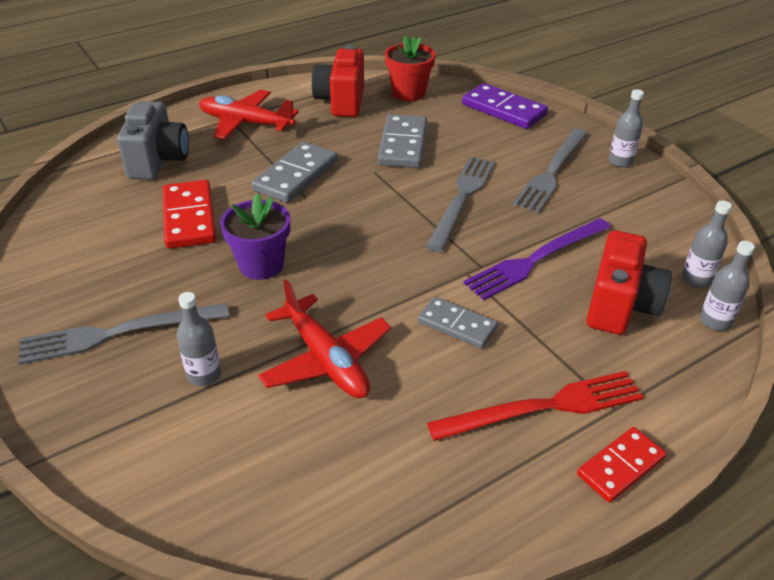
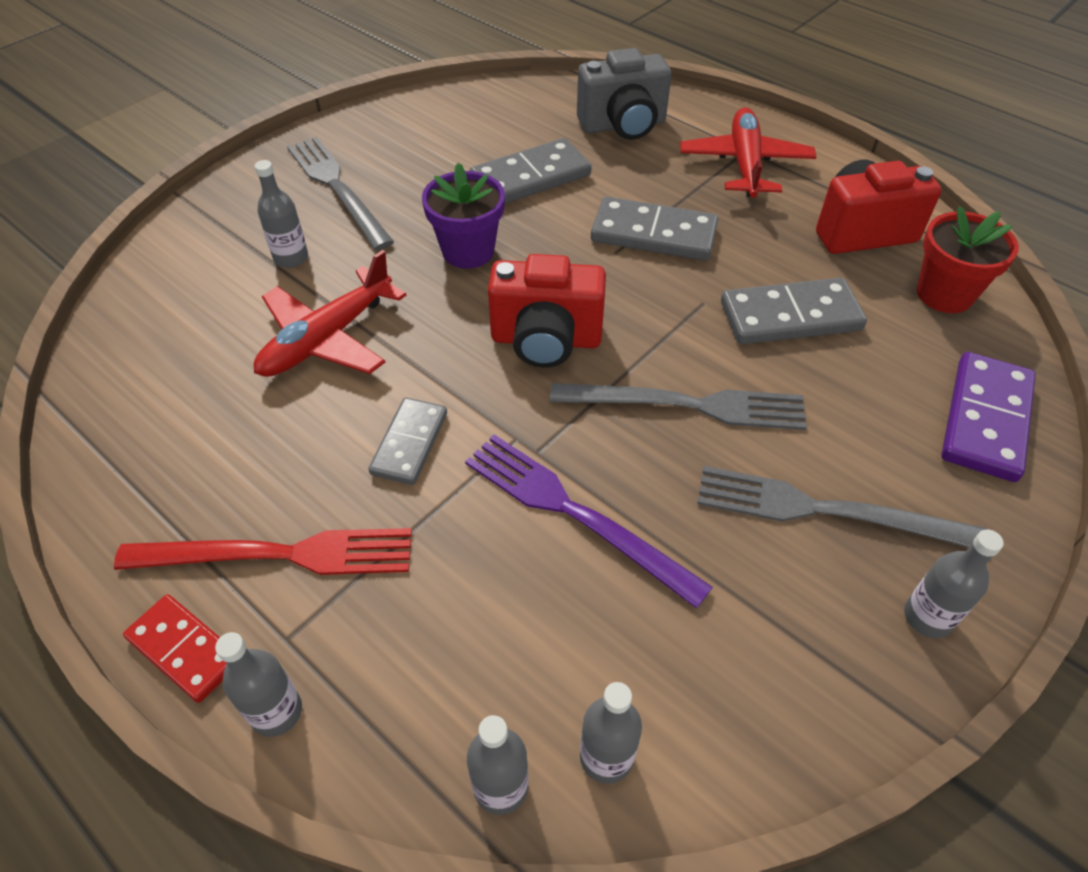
camera: 75 degrees right, 10 degrees up
red domino [163,180,216,249] -> grey domino [470,138,592,204]
red fork [427,371,644,441] -> red fork turned 60 degrees counterclockwise [114,528,412,575]
red camera [587,230,672,335] -> red camera moved to [488,254,606,368]
none -> grey bottle [215,632,302,737]

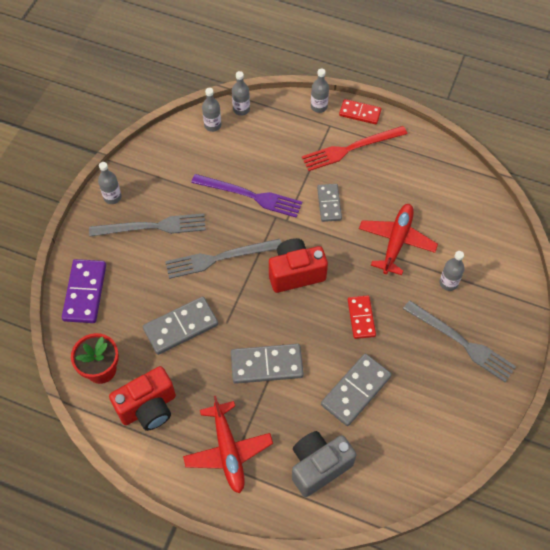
camera: 160 degrees right, 10 degrees up
purple flower pot [422,163,505,269] -> red domino [348,295,376,339]

